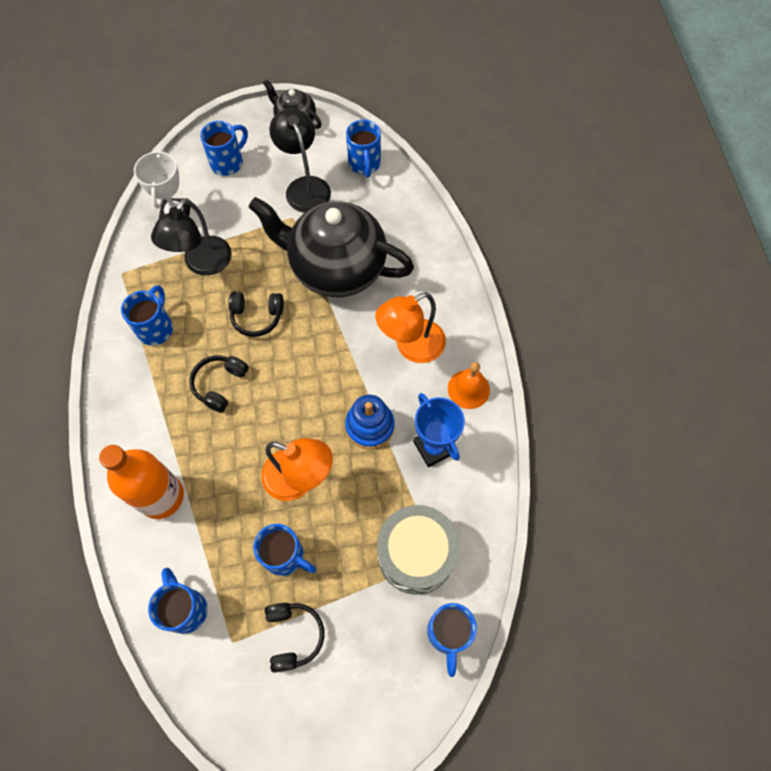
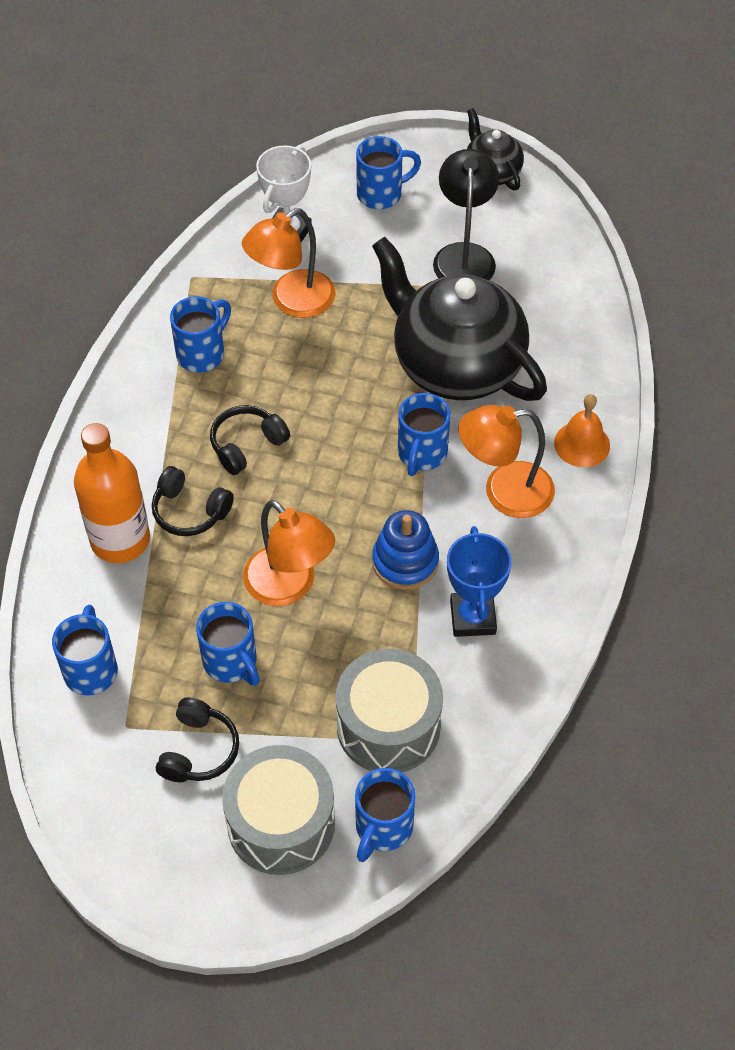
camera: 25 degrees right, 10 degrees down
black lamp [151,199,232,276] -> orange lamp [242,208,336,318]
black headphones [228,292,284,337] -> black headphones moved to [152,466,234,536]
blue mug [346,120,381,178] -> blue mug moved to [398,393,450,476]
orange bell [448,362,490,409] -> orange bell moved to [554,394,610,467]
none -> grey drum [222,745,335,875]

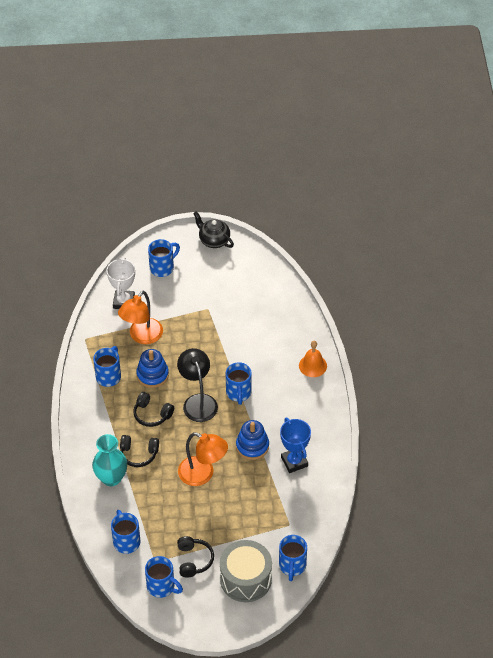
camera: 20 degrees left, 5 degrees down
orange bottle [74,423,150,563] -> turquoise vase [92,434,127,486]
blue mug [196,602,260,686] -> blue mug moved to [145,556,183,598]
black headphones [210,405,290,475] -> black headphones turned 90 degrees counterclockwise [133,392,174,427]
grey drum [336,649,443,772] -> none
black teapot [372,237,547,401] -> none
black lamp [433,149,499,280] -> black lamp moved to [177,348,218,422]
orange lamp [458,405,555,518] -> none
none -> blue stacking toy [136,349,169,388]

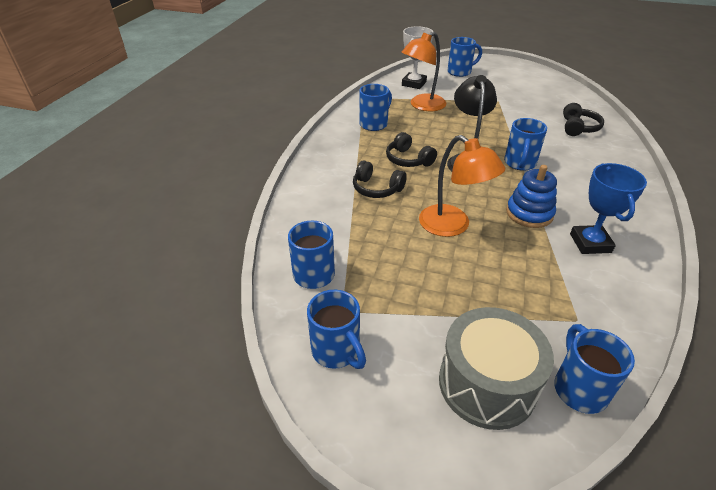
camera: 20 degrees right, 10 degrees down
turquoise vase [92,434,127,486] -> none
blue stacking toy [136,349,169,388] -> none
black headphones [177,536,214,578] -> black headphones moved to [563,103,604,136]
black teapot [193,212,234,248] -> none
blue mug [279,535,307,581] -> blue mug turned 150 degrees clockwise [554,324,635,414]
orange bell [299,341,327,377] -> none

